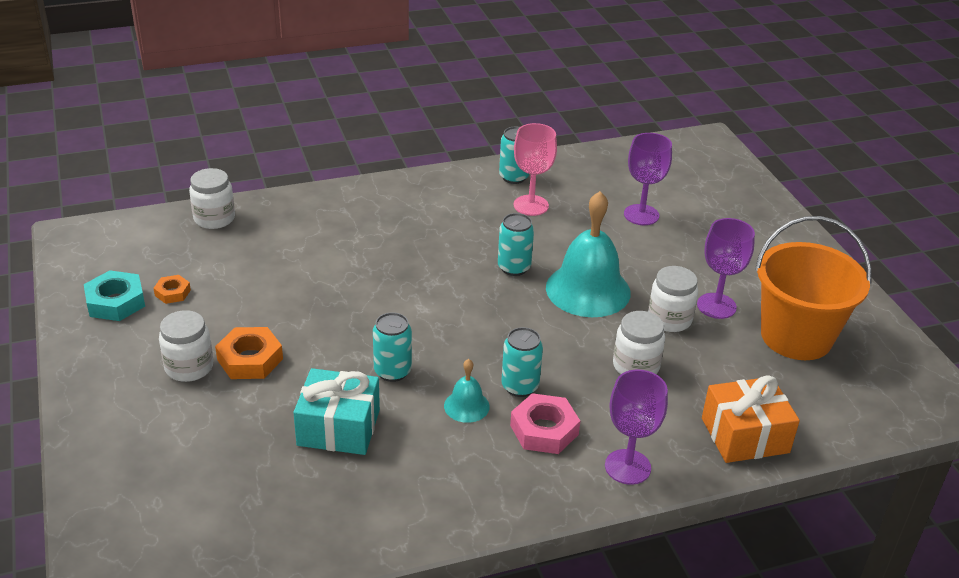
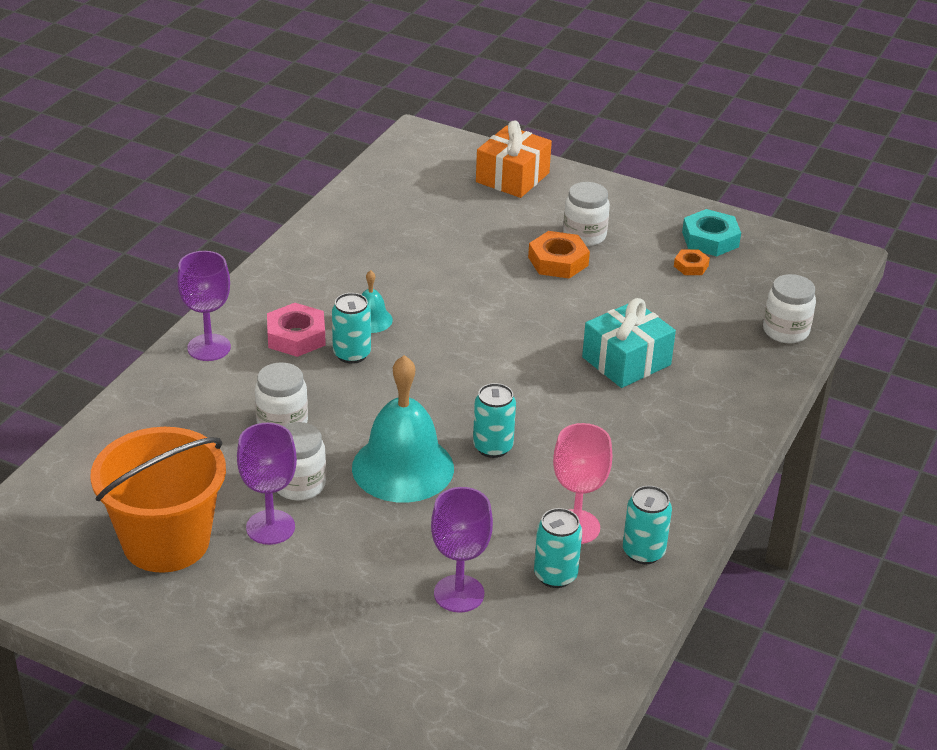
camera: 135 degrees right, 0 degrees up
turquoise gift [293,368,380,455] -> turquoise gift moved to [582,298,676,388]
turquoise can [373,312,412,382] -> turquoise can moved to [534,508,582,588]
orange gift [702,375,800,463] -> orange gift moved to [476,120,552,198]

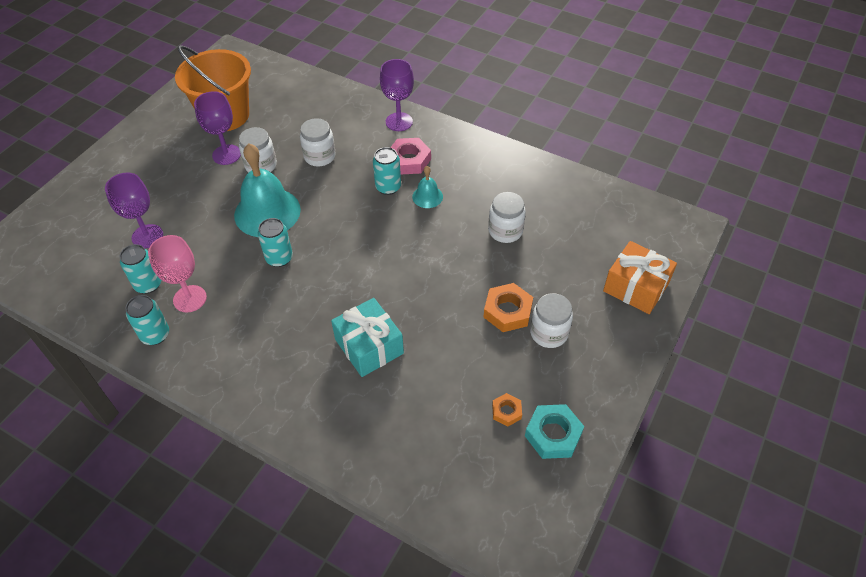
camera: 95 degrees right, 15 degrees up
white jar [763,274,816,343] -> white jar moved to [488,192,526,243]

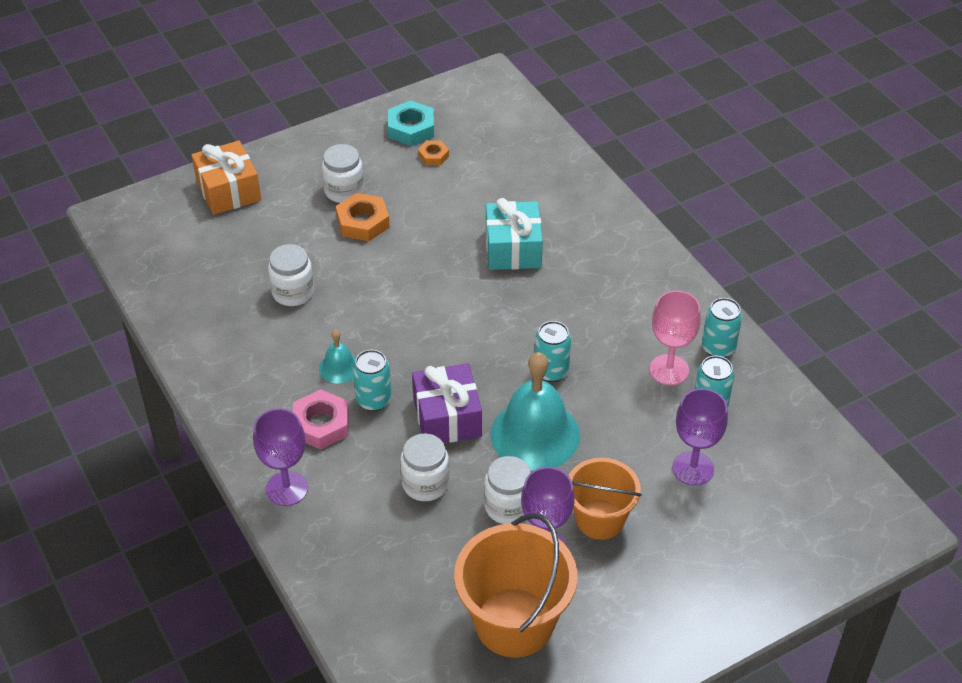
camera: 150 degrees left, 5 degrees down
none -> purple gift [412,363,482,443]
none -> orange bucket [568,458,642,540]

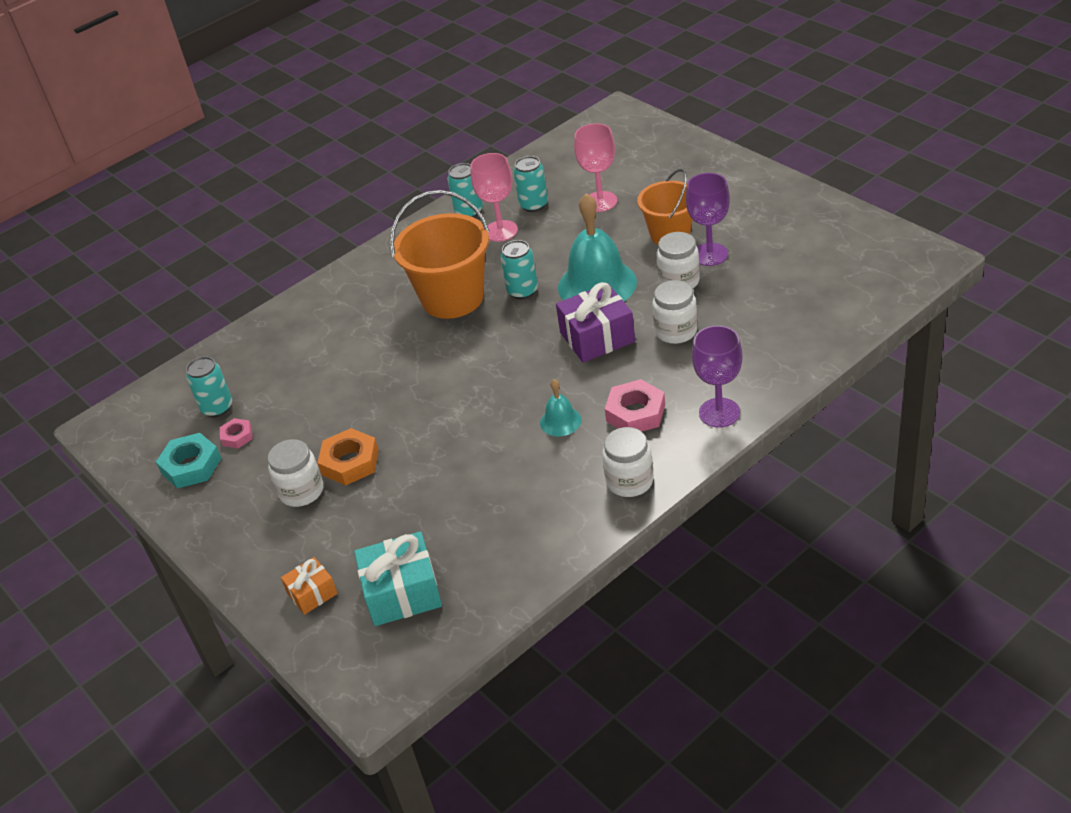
camera: 95 degrees left, 5 degrees down
orange gift [192,141,261,215] -> orange gift [281,557,338,615], size x0.57
white jar [268,244,314,306] -> white jar moved to [602,427,654,497]
turquoise can [353,350,392,411] -> turquoise can moved to [186,357,232,417]
orange nut [418,141,449,165] -> pink nut [220,418,253,449]
orange bucket [454,513,578,658] -> orange bucket moved to [390,190,490,319]
turquoise gift [486,198,543,270] -> turquoise gift moved to [354,531,442,626]
purple goblet [672,388,728,486] -> pink goblet [574,123,617,212]

